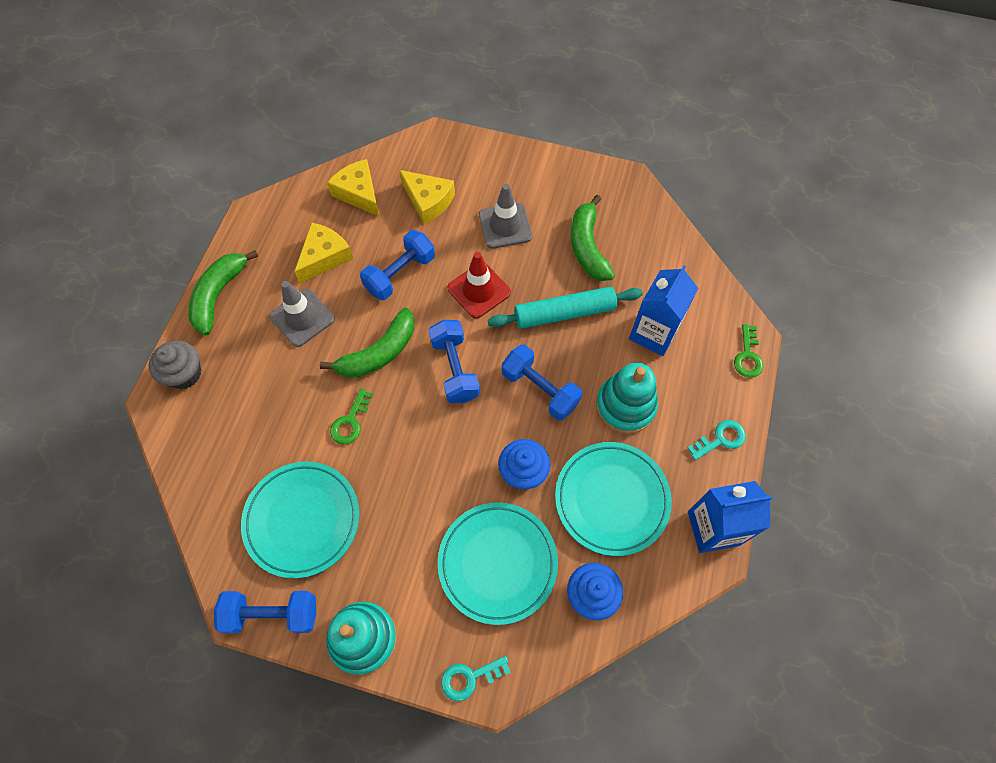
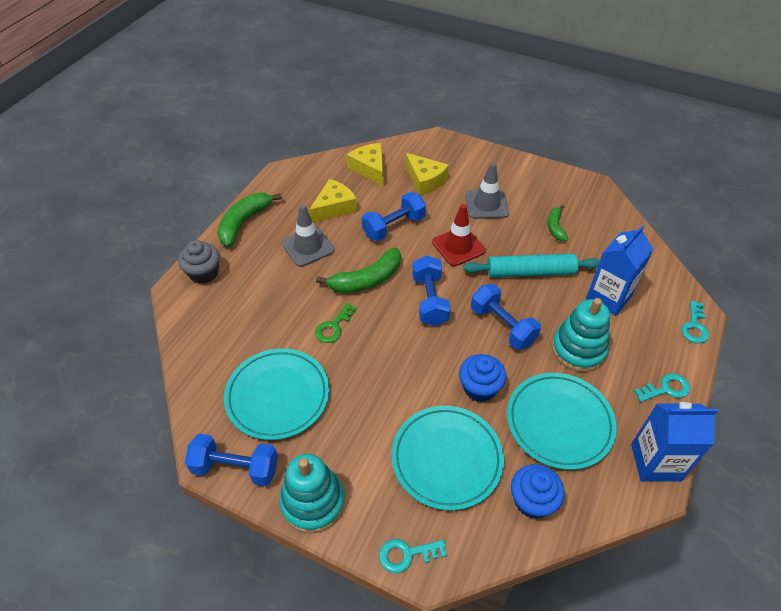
camera: 10 degrees right, 15 degrees down
green banana [571,195,615,281] -> green banana [547,205,568,242], size x0.59
green key [734,324,763,378] -> turquoise key [681,301,709,343]

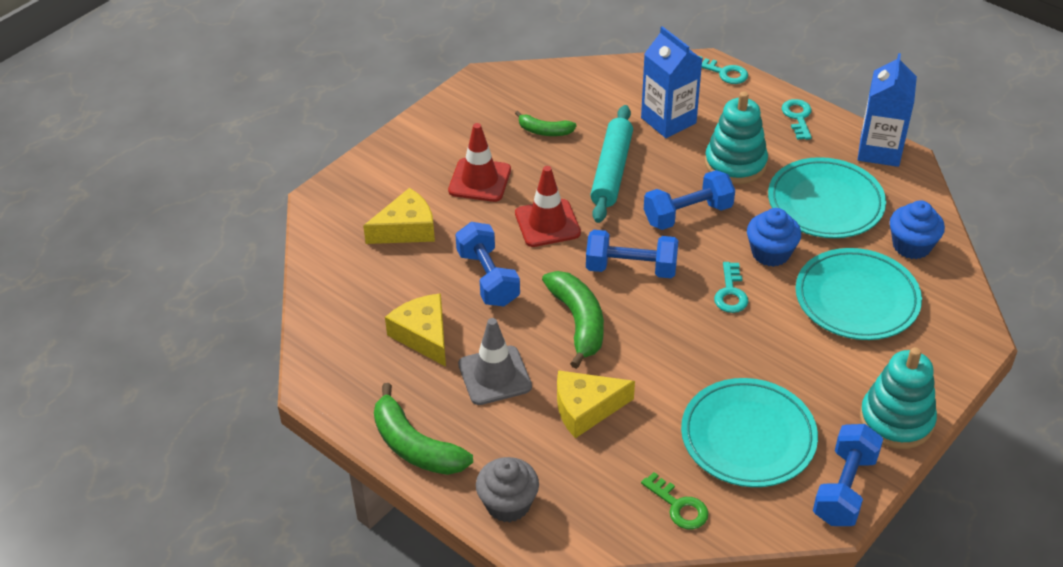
camera: 75 degrees left, 5 degrees down
green key [315,303,357,343] -> green key moved to [641,472,709,530]
yellow cheese [347,143,384,186] -> yellow cheese moved to [557,370,635,438]
turquoise key [379,539,447,573] -> turquoise key moved to [714,262,748,313]
grey traffic cone [466,162,509,219] -> red traffic cone [448,123,511,202]

